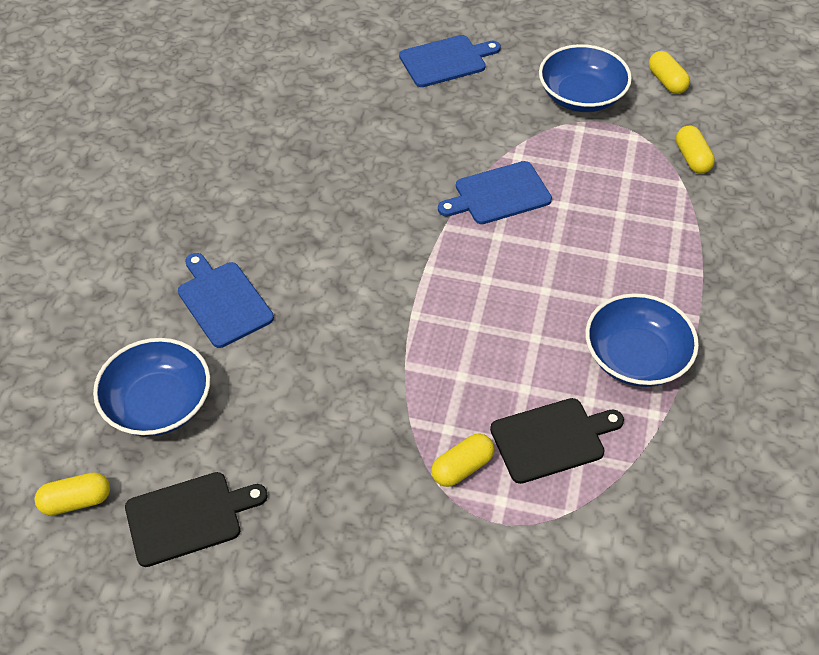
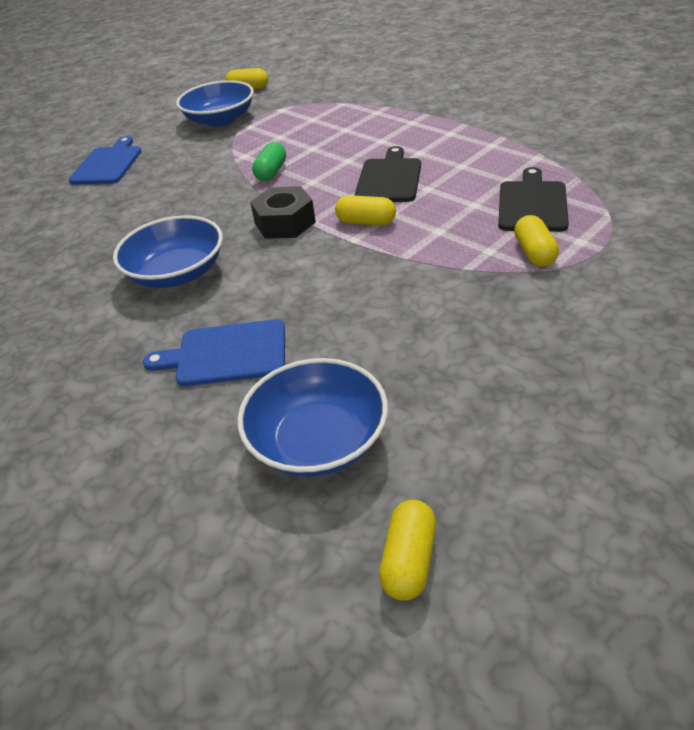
camera: 55 degrees left, 10 degrees down
black cutting board [125,472,268,567] -> black cutting board moved to [354,146,421,202]
blue cutting board [438,161,552,224] -> green capsule [252,142,286,181]
blue bowl [585,293,699,387] -> blue bowl moved to [113,215,223,288]
yellow capsule [676,126,715,174] -> yellow capsule moved to [335,195,396,226]
none -> black nut [250,186,316,239]

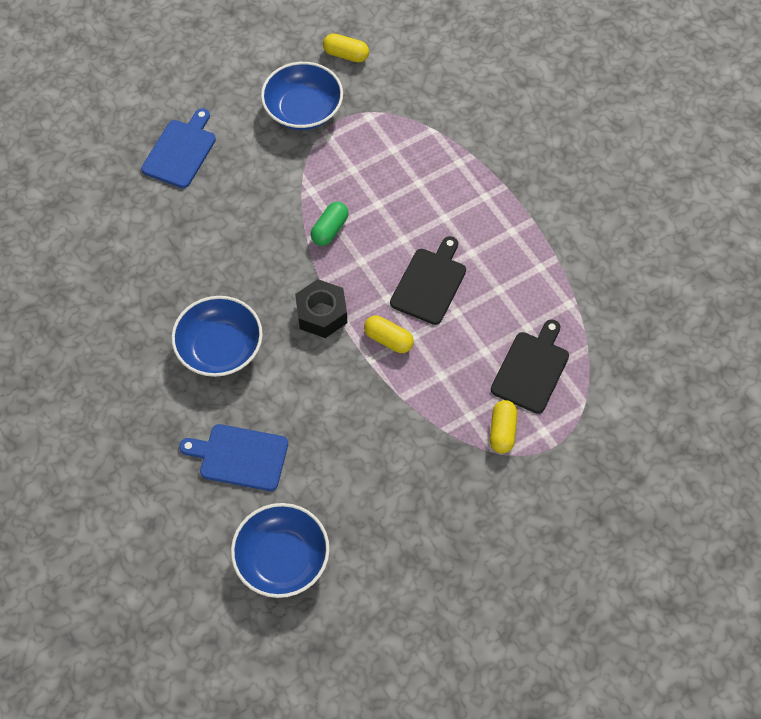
camera: 10 degrees right, 20 degrees up
yellow capsule [379,500,436,601] -> none

